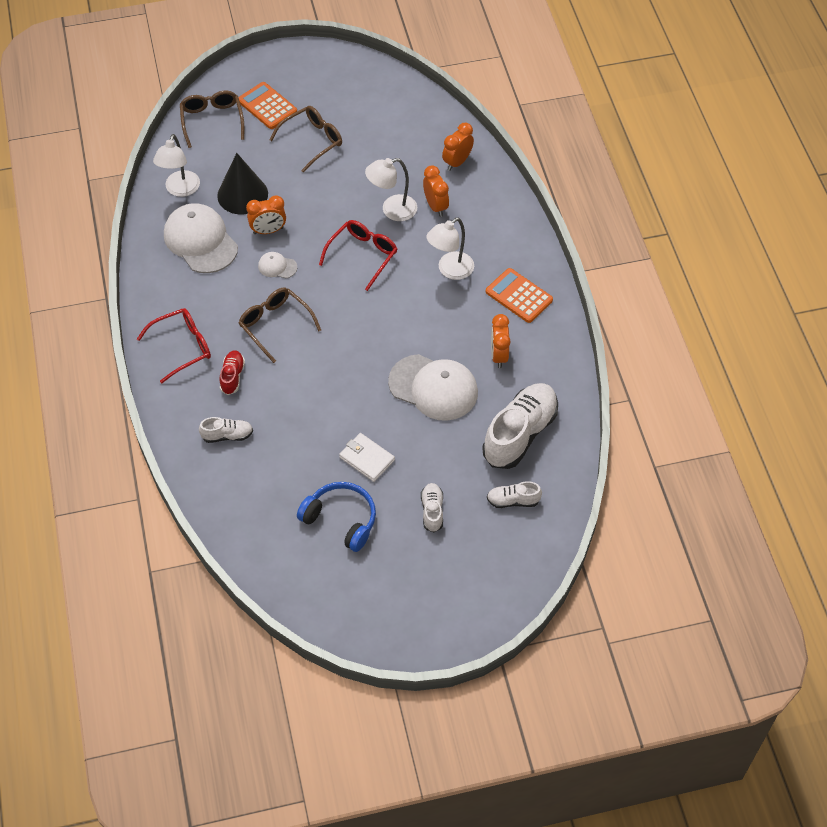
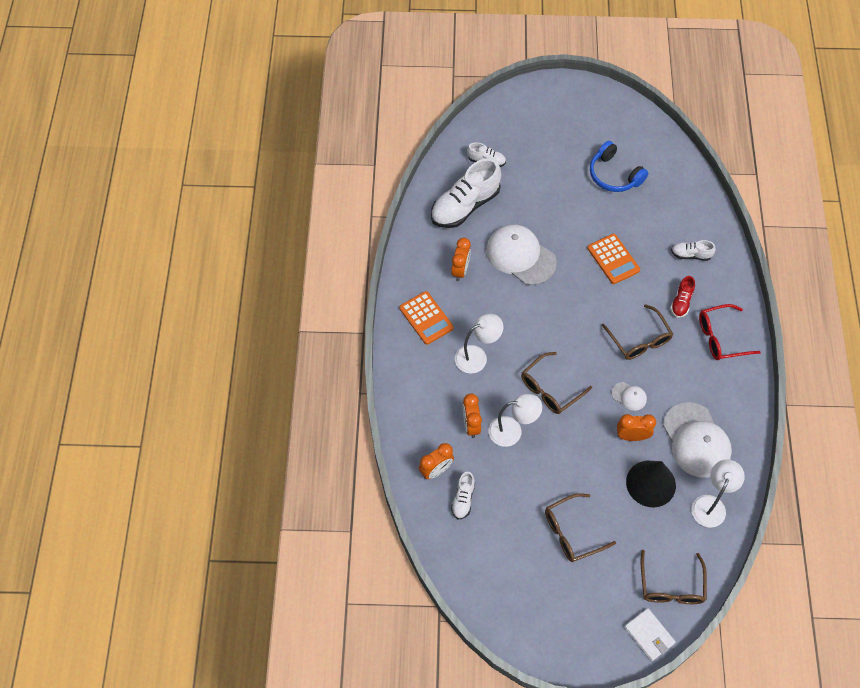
camera: 165 degrees left, 5 degrees up
orange calculator [238,82,297,129] -> orange calculator moved to [587,234,640,284]
red glasses [319,220,397,291] -> brown glasses [521,352,592,414]
white wallet [339,433,395,482] -> white wallet moved to [624,608,676,661]
white shoe [421,483,443,533] -> white shoe moved to [451,472,475,519]

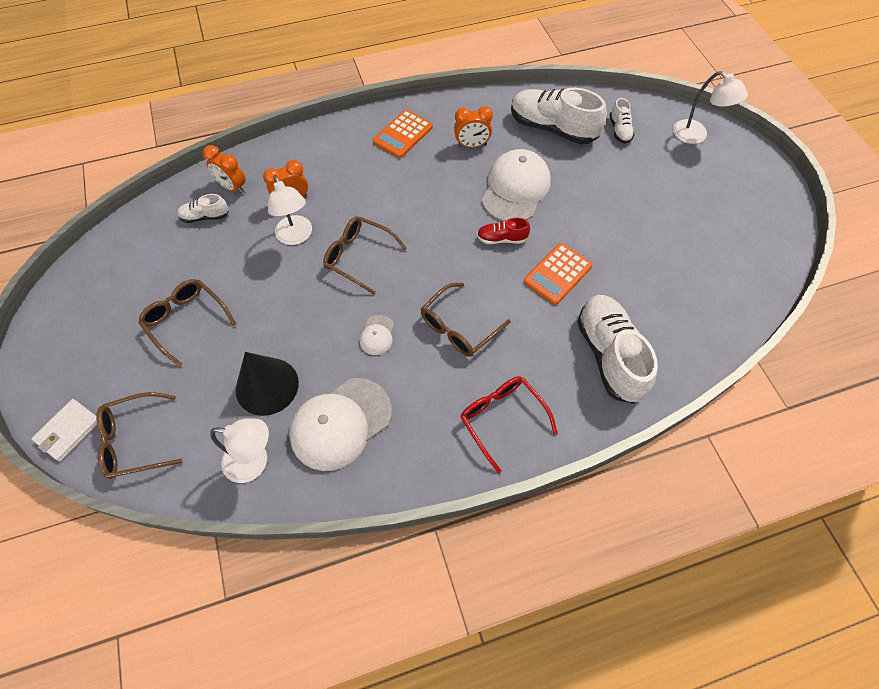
camera: 70 degrees right, 0 degrees up
white lamp [455,313,503,374] -> white lamp moved to [673,71,748,144]
blue headphones [590,141,648,192] -> none
orange clock [617,414,656,441] -> none
white shoe [671,240,716,261] -> white shoe [577,295,658,404], size x2.07
red shoe [671,276,695,318] -> red shoe moved to [477,218,530,244]

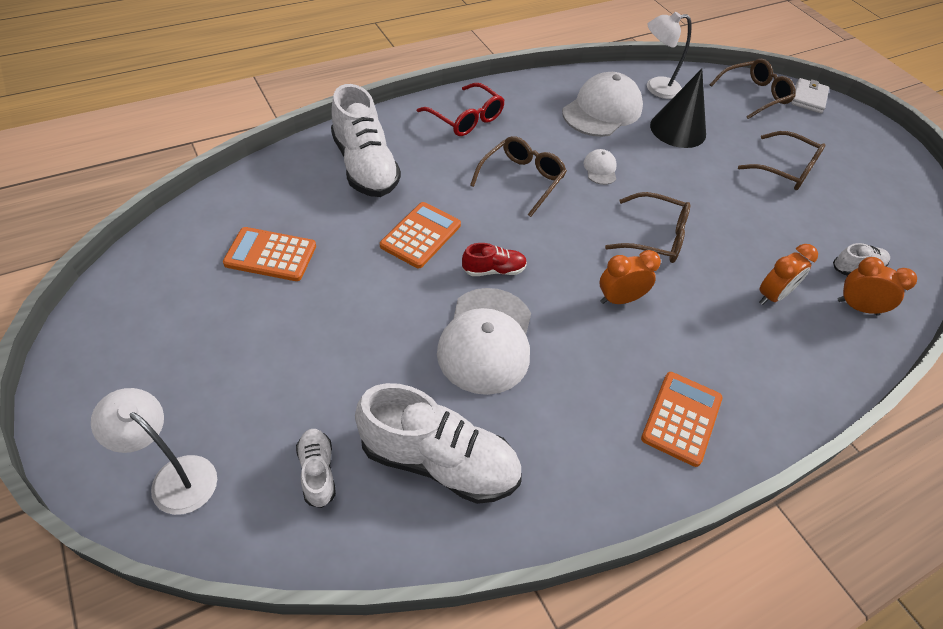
camera: 165 degrees right, 10 degrees down
white lamp [268,175,312,245] -> none
orange clock [454,106,493,148] -> orange clock moved to [600,250,661,304]
none -> orange calculator [223,227,316,281]

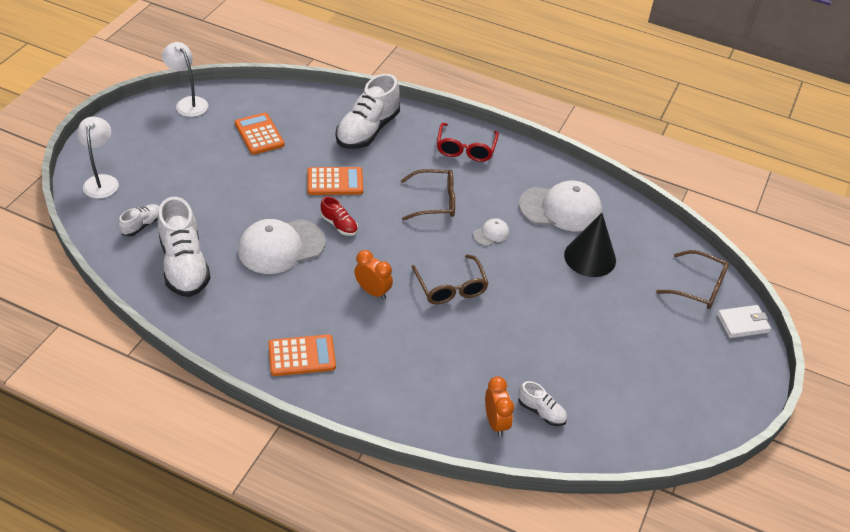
camera: 55 degrees right, 5 degrees down
white lamp [647,12,691,99] -> white lamp moved to [162,42,208,117]
brown glasses [738,131,826,190] -> none
orange clock [759,244,818,305] -> none

